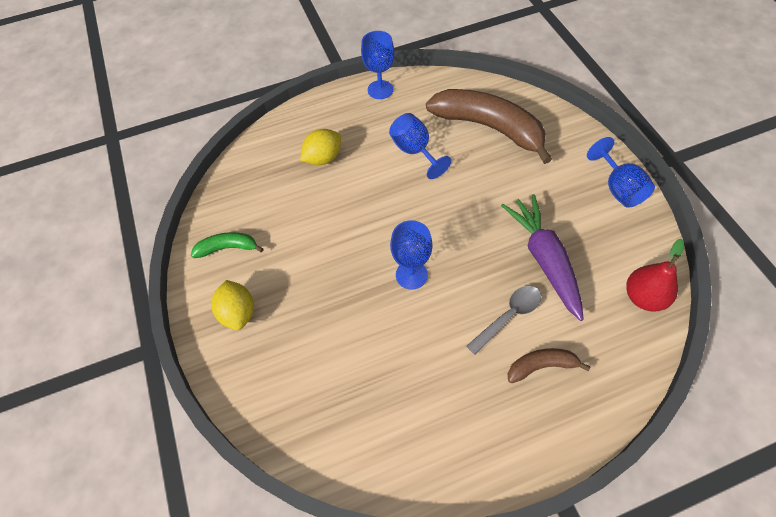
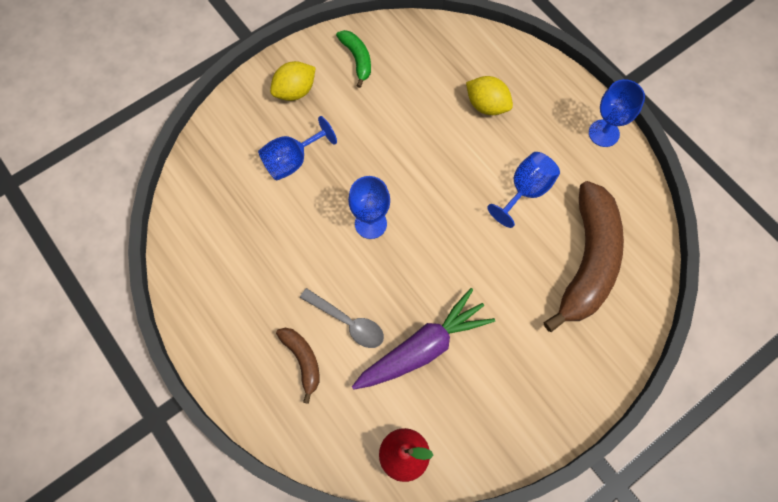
camera: 70 degrees right, 10 degrees up
blue goblet [587,137,655,208] -> blue goblet moved to [258,116,337,181]

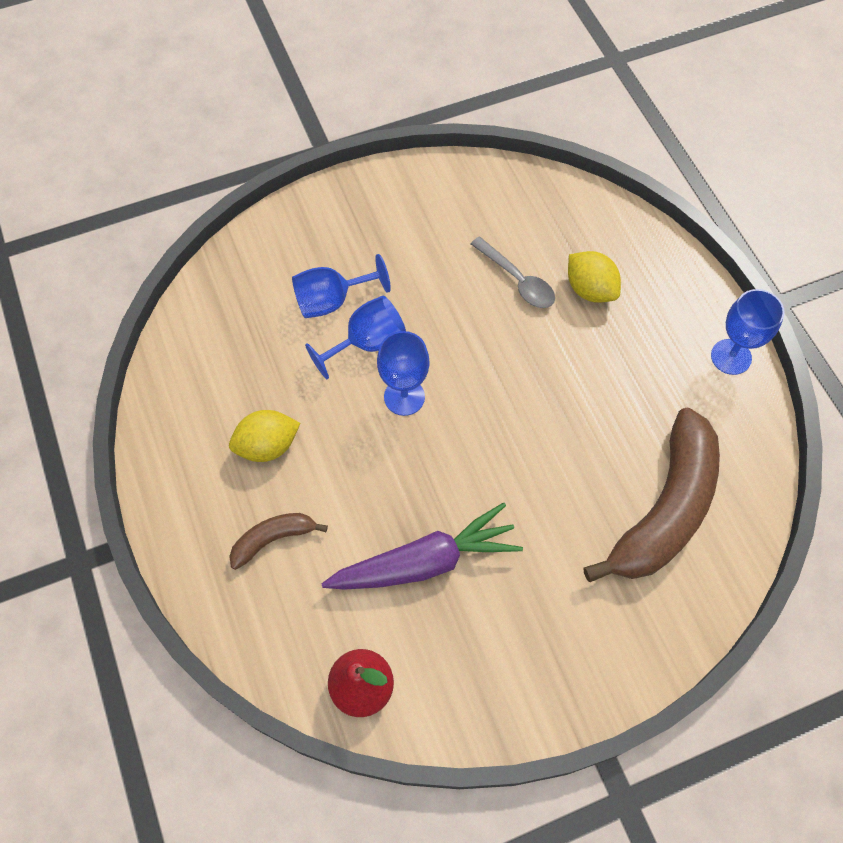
camera: 15 degrees right, 5 degrees down
yellow lemon [270,61,316,101] -> yellow lemon moved to [229,410,300,462]
brown banana [276,328,319,404] -> brown banana turned 105 degrees counterclockwise [229,513,328,570]
grey spoon [300,288,384,348] -> grey spoon moved to [471,237,555,308]
green banana [336,30,371,88] -> none
blue goblet [487,152,560,228] -> blue goblet moved to [305,296,406,379]

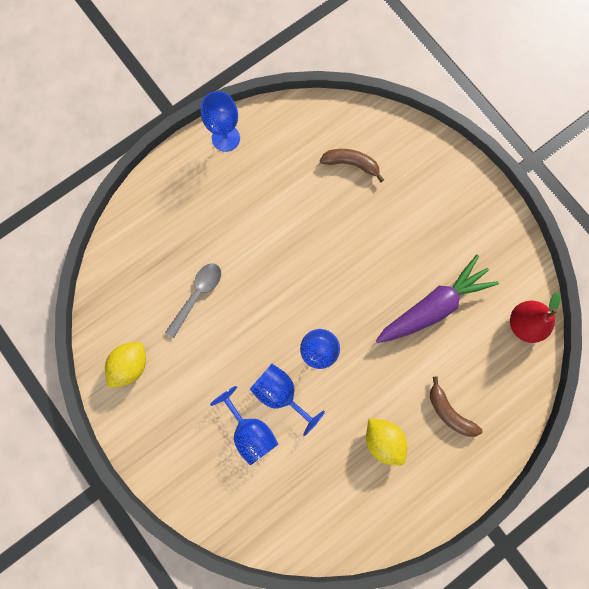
camera: 105 degrees left, 15 degrees up
purple carrot [321,503,523,590] -> purple carrot turned 90 degrees clockwise [376,255,499,343]
yellow lemon [568,251,621,303] -> yellow lemon moved to [105,342,146,388]
brown banana [583,408,720,582] -> brown banana [320,149,384,182], size x0.47

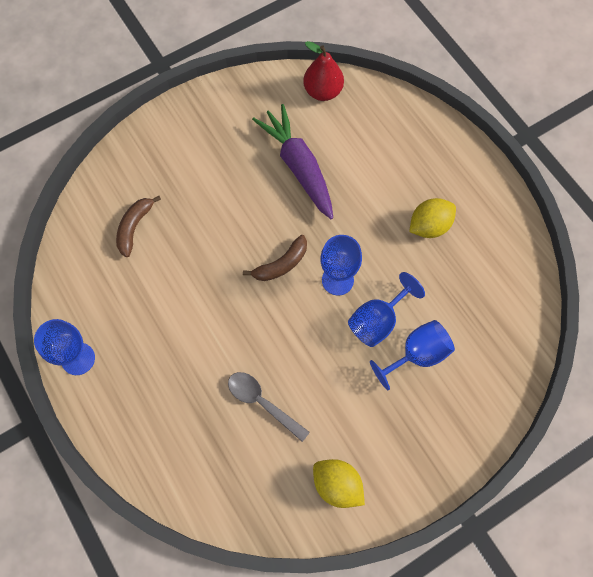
camera: 85 degrees left, 10 degrees down
brown banana [430,377,483,437] -> brown banana moved to [243,235,307,281]

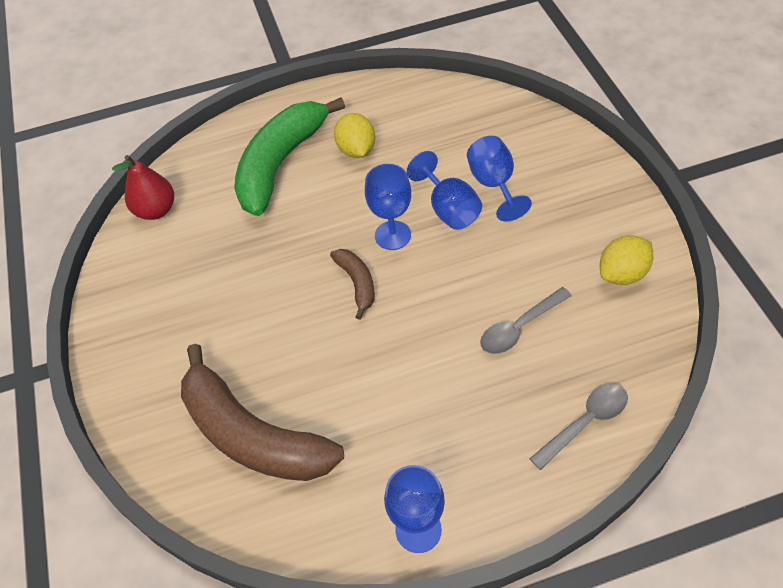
camera: 70 degrees left, 15 degrees down
brown banana [116,196,161,257] -> brown banana [181,344,344,481], size x2.14
purple carrot [252,104,333,219] -> none
none -> green banana [234,98,345,216]
none -> grey spoon [530,384,628,470]

